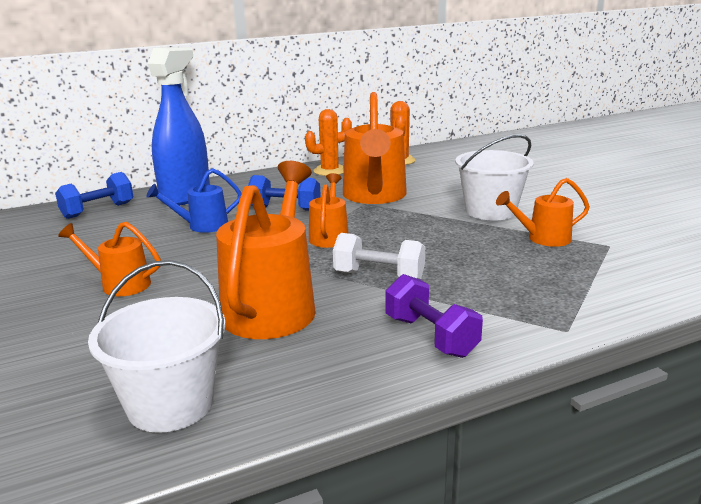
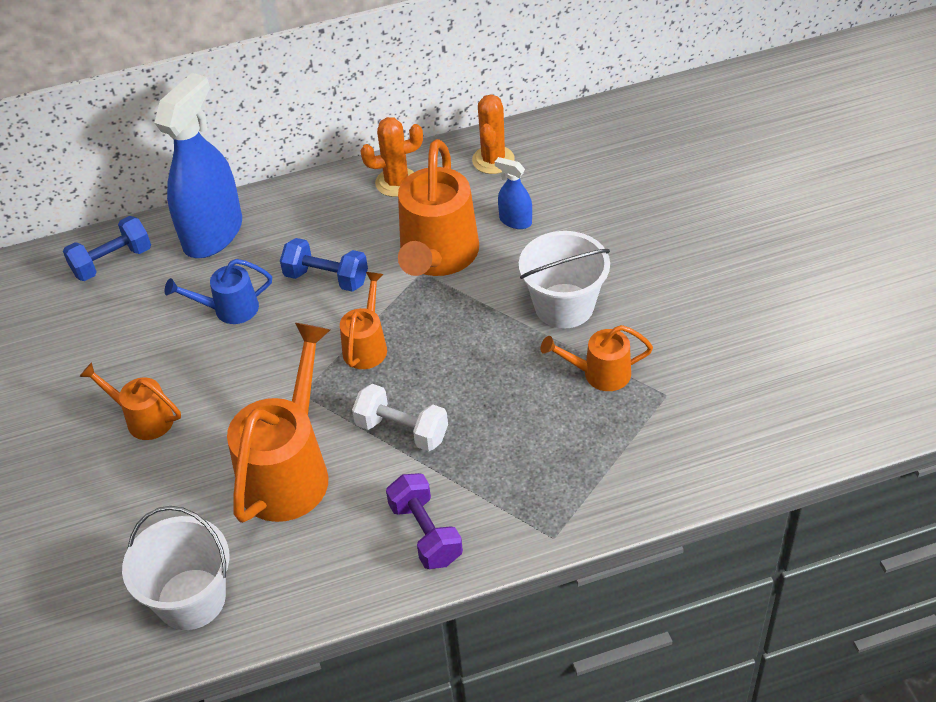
camera: 10 degrees right, 25 degrees up
none -> blue spray bottle [495,157,532,229]

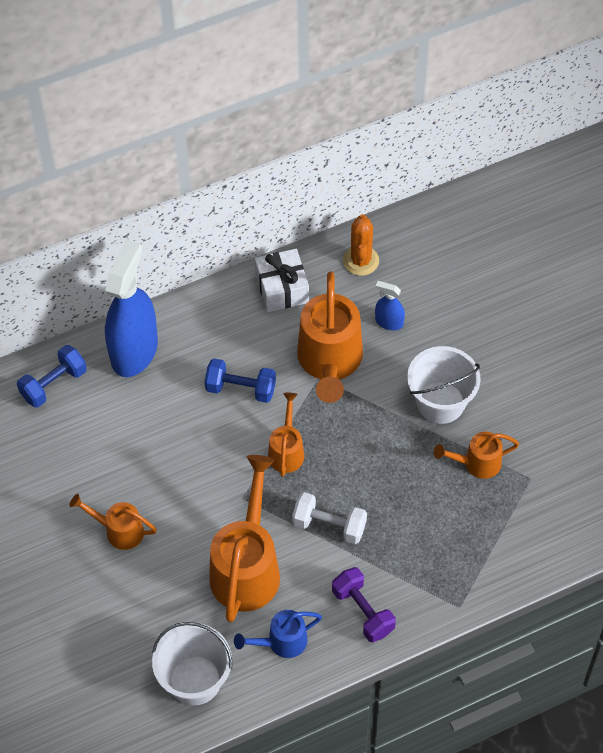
camera: 10 degrees left, 10 degrees up
blue watering can [165,259,272,324] -> blue watering can moved to [234,610,322,658]
orange cactus [360,117,423,197] -> white gift [255,249,309,312]

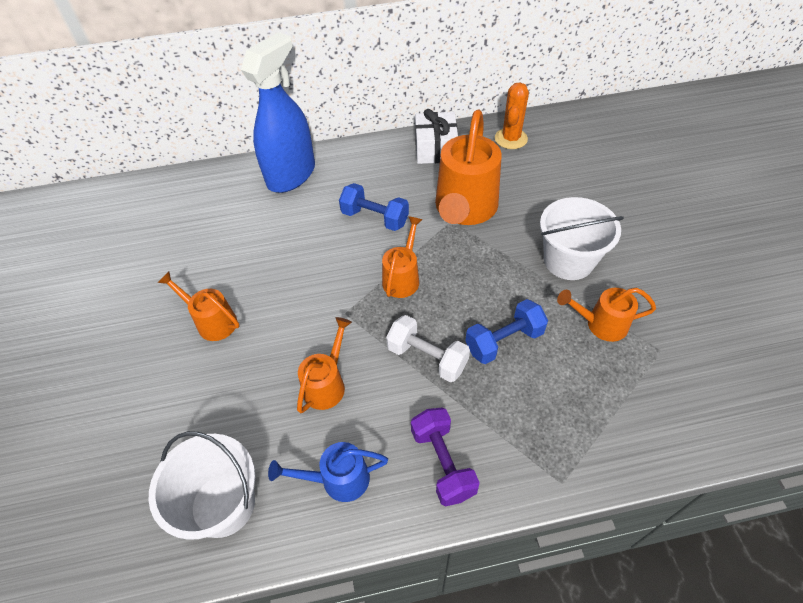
camera: 15 degrees right, 5 degrees down
blue dumbbell [17,345,87,408] -> blue dumbbell moved to [465,299,548,364]
orange watering can [209,455,280,622] -> orange watering can [297,317,352,413], size x0.53
blue spray bottle [375,281,405,330] -> none

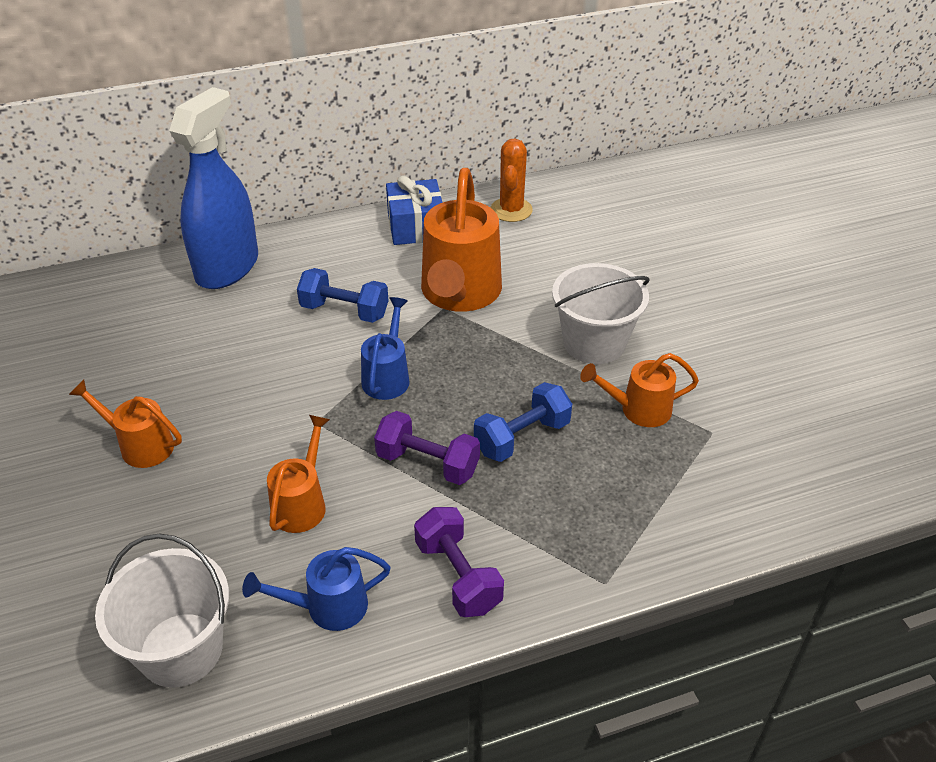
camera: 10 degrees left, 10 degrees down
orange watering can [382,216,423,298] -> blue watering can [361,297,410,400]
white dumbbell [386,315,470,382] -> purple dumbbell [374,411,480,485]
white gift [415,109,458,164] -> blue gift [386,176,442,245]

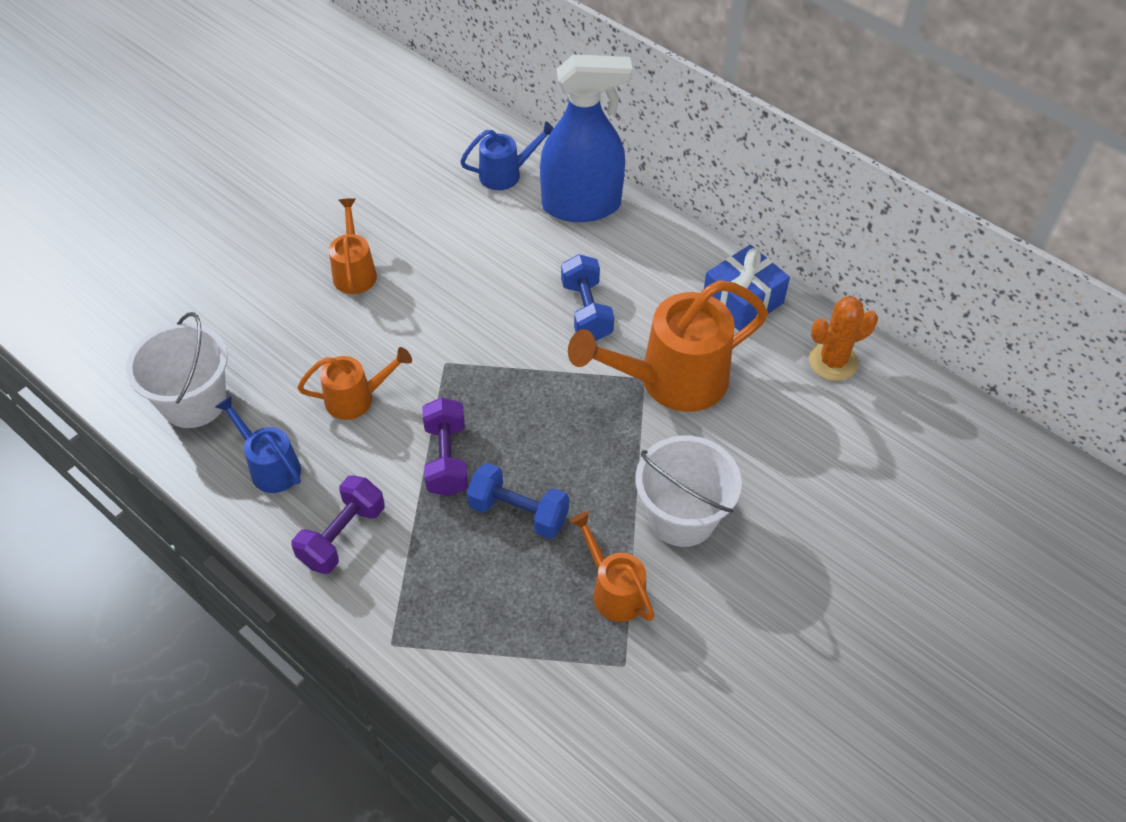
camera: 60 degrees right, 10 degrees up
blue watering can [361,297,410,400] -> blue watering can moved to [460,121,554,190]

